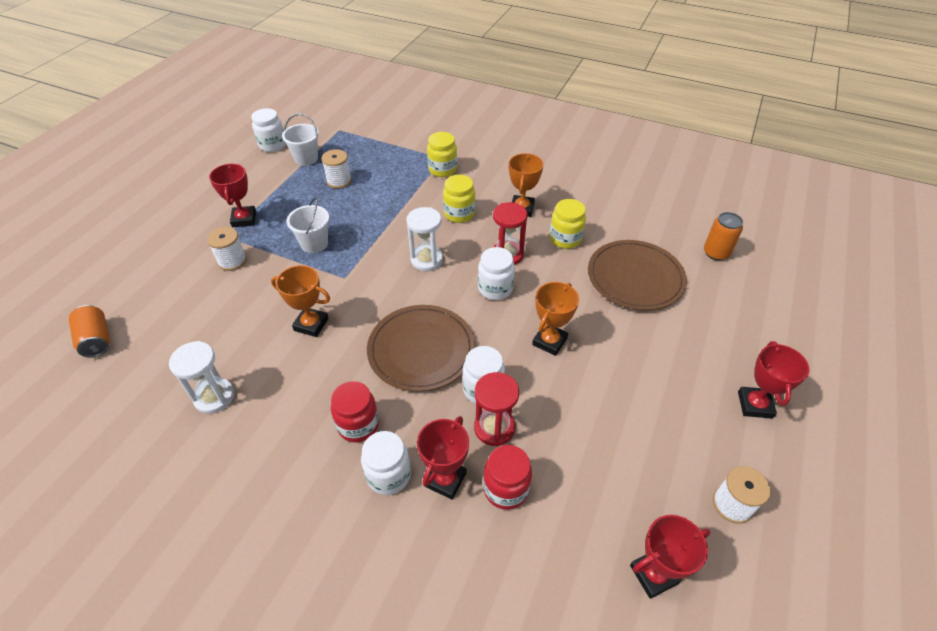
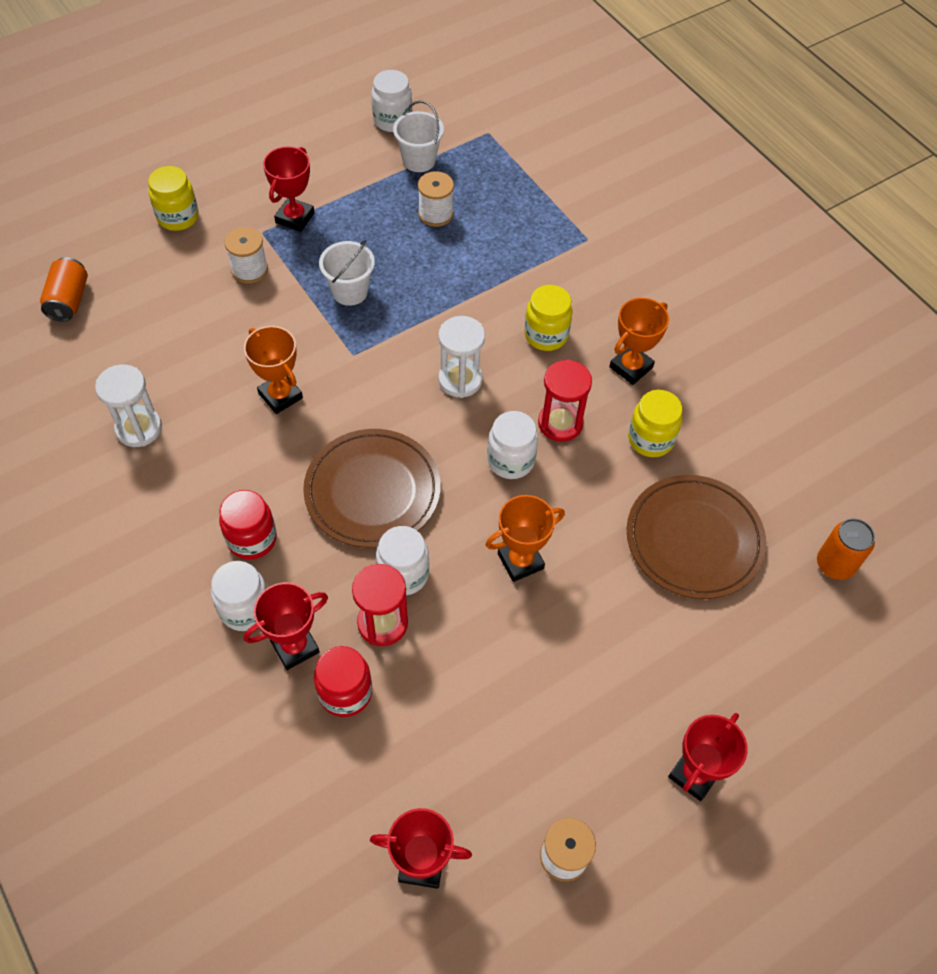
camera: 30 degrees right, 10 degrees up
yellow jar [427,132,457,177] -> yellow jar moved to [148,166,198,231]

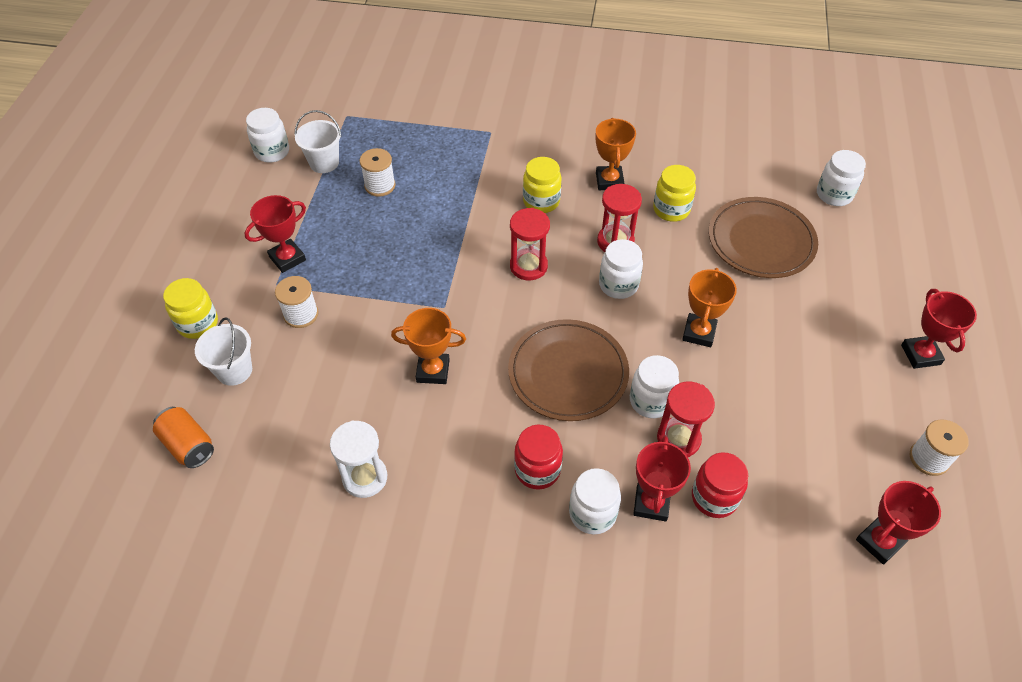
camera: 45 degrees left, 5 degrees down
red trophy [263,146,314,232] -> red trophy turned 75 degrees clockwise [245,195,306,273]
white bucket [319,240,375,306] -> white bucket moved to [195,317,252,386]
white hourglass [438,316,485,398] -> red hourglass [510,208,550,280]
orange can [817,518,875,580] -> white jar [817,150,866,206]

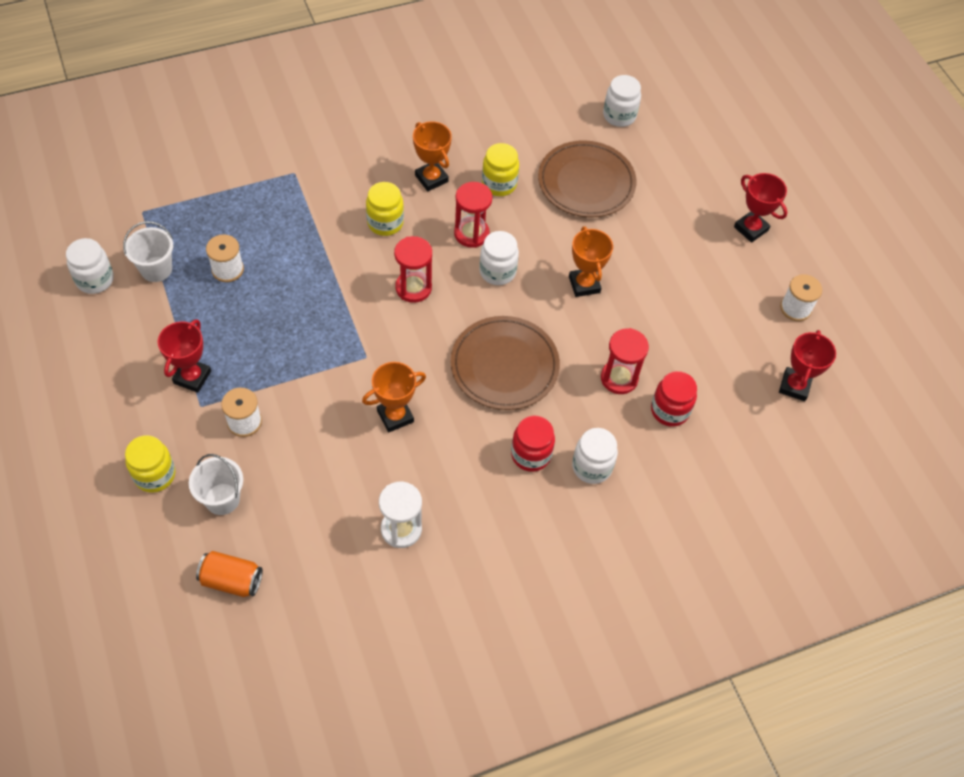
camera: 35 degrees left, 5 degrees up
white jar [630,355,679,418] -> none
red trophy [633,436,691,522] -> none

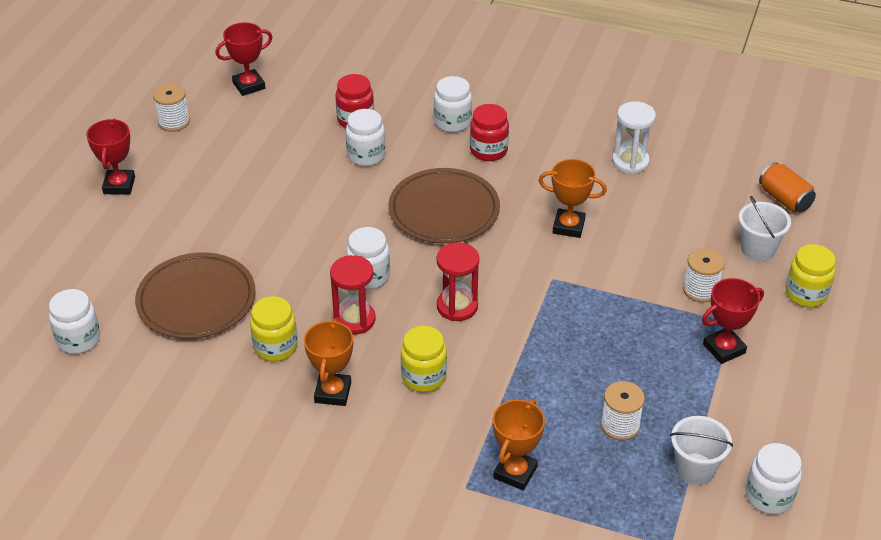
camera: 135 degrees left, 15 degrees down
orange trophy [569,227,613,297] -> orange trophy moved to [493,399,545,490]
red hourglass [601,328,649,394] -> white jar [346,109,385,166]

